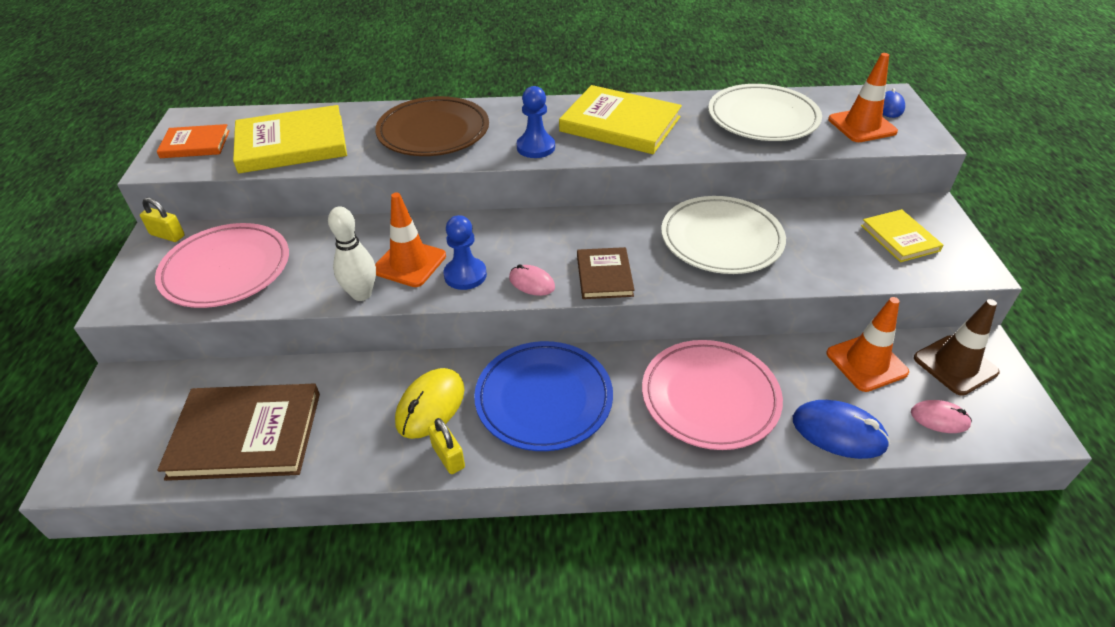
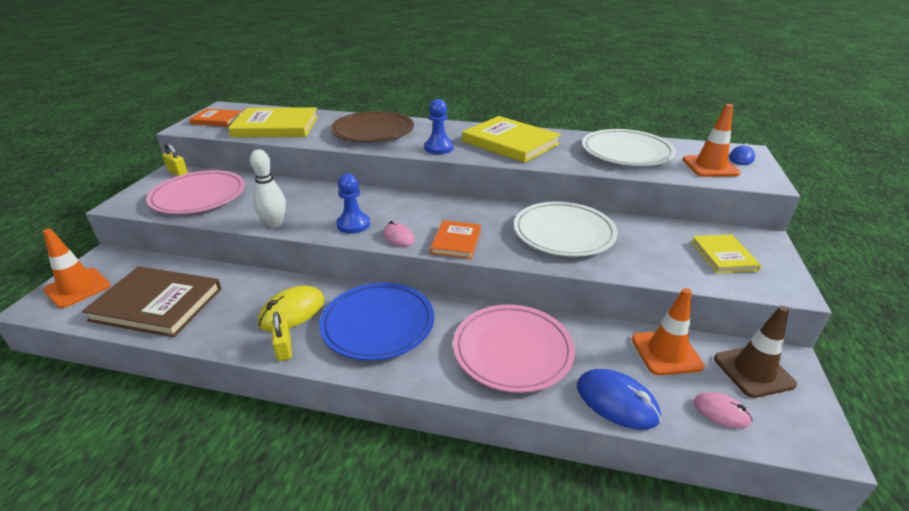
camera: 15 degrees right, 10 degrees down
orange traffic cone [375,192,446,287] -> orange traffic cone moved to [43,229,110,308]
brown book [577,247,635,299] -> orange book [430,220,481,259]

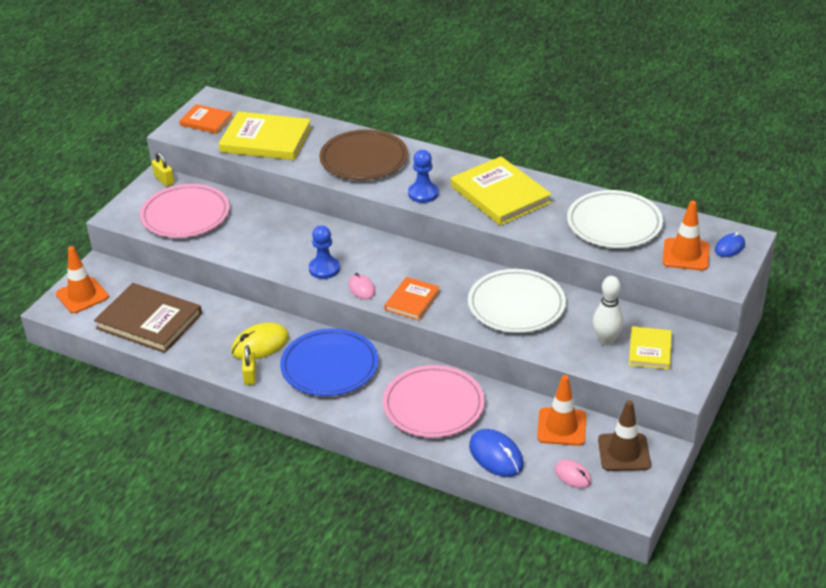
camera: 15 degrees right, 5 degrees up
white bowling pin [250,149,286,228] -> white bowling pin moved to [593,276,624,345]

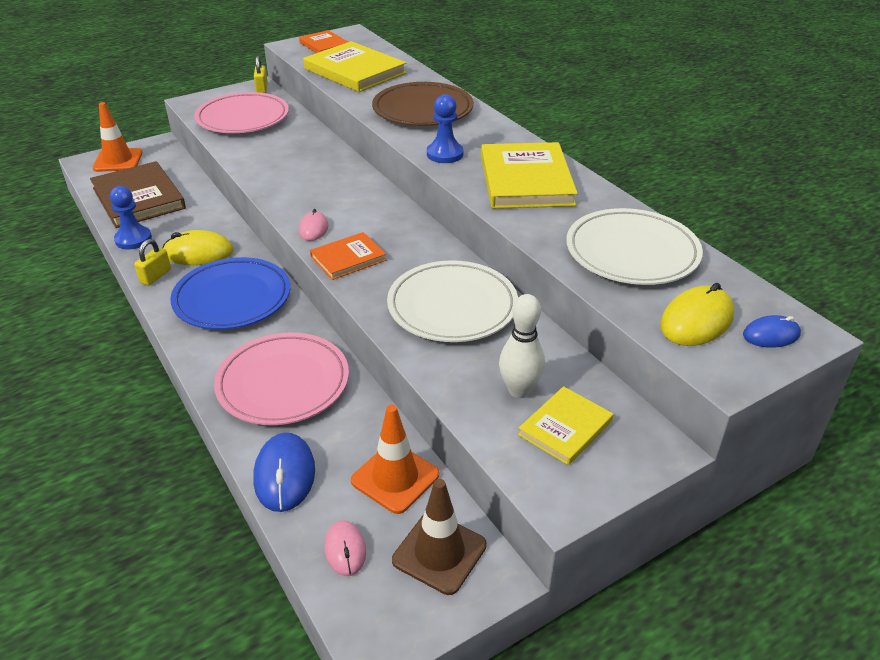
camera: 30 degrees right, 0 degrees up
blue pawn [309,225,340,279] -> blue pawn moved to [110,186,152,249]
orange traffic cone [662,201,710,271] -> yellow mouse [660,283,734,346]

